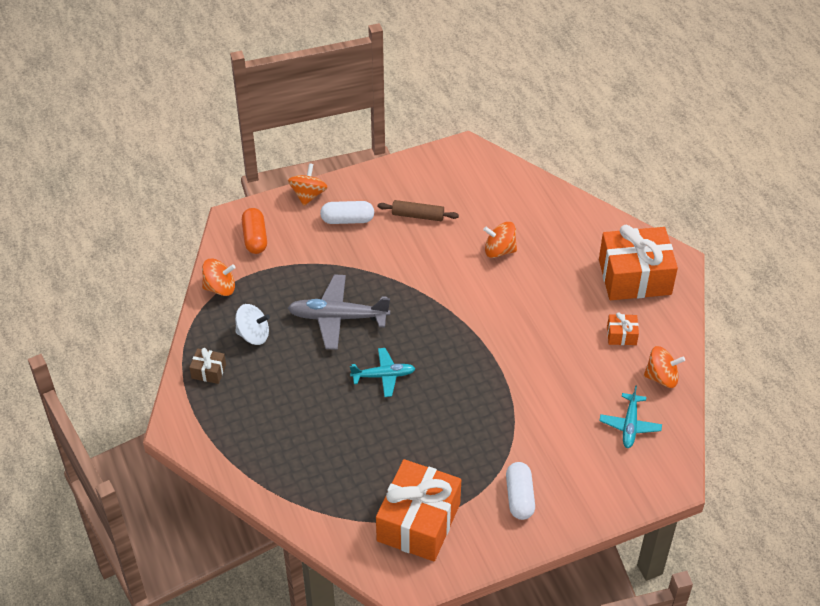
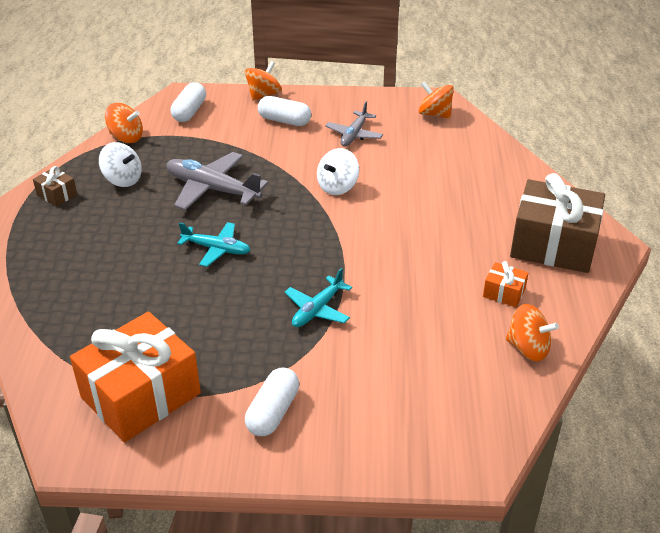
camera: 25 degrees right, 10 degrees down
orange capsule [242,208,267,254] -> white capsule [171,82,206,122]
brown rolling pin [378,200,459,221] -> grey plane [325,101,383,147]
orange spinning top [483,222,517,258] -> orange spinning top moved to [419,81,454,118]
orange gift [599,225,678,300] -> brown gift [510,173,605,273]
turquoise plane [599,385,662,448] -> turquoise plane moved to [284,268,352,327]
none -> white spinning top [317,148,359,195]

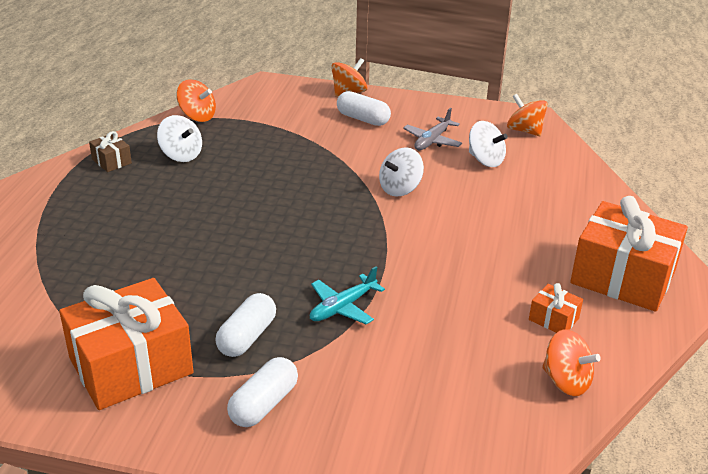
camera: 10 degrees right, 5 degrees down
grey plane [166,152,268,210] -> none
white capsule [171,82,206,122] -> white capsule moved to [215,293,276,357]
turquoise plane [177,222,250,267] -> none
brown gift [510,173,605,273] -> orange gift [570,196,688,312]
none -> white spinning top [469,121,508,167]

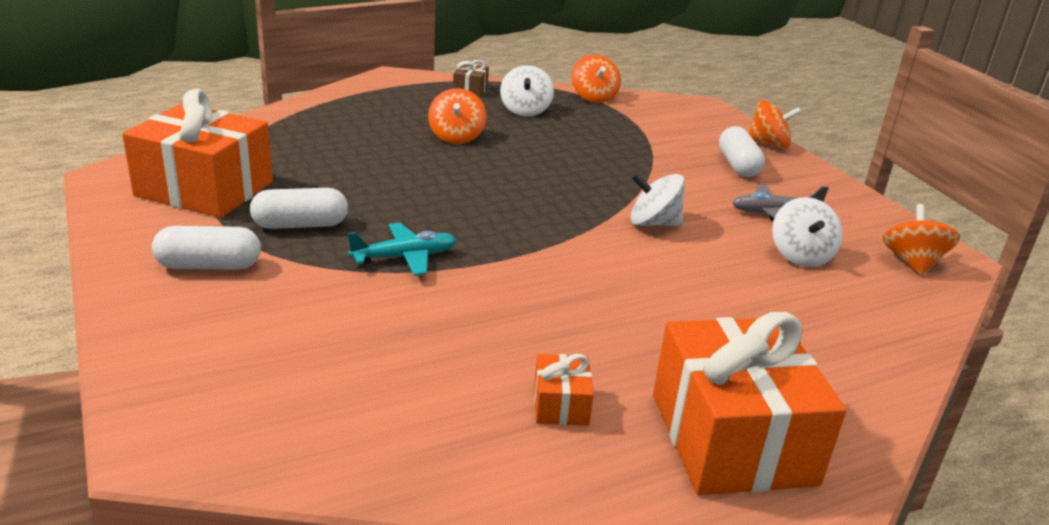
camera: 50 degrees right, 5 degrees down
turquoise plane [310,266,385,325] -> turquoise plane turned 150 degrees clockwise [347,223,457,276]
orange spinning top [542,329,601,396] -> orange spinning top moved to [428,88,487,144]

